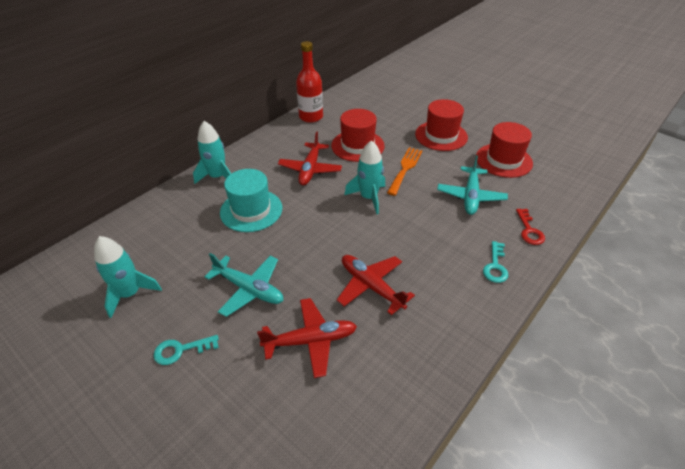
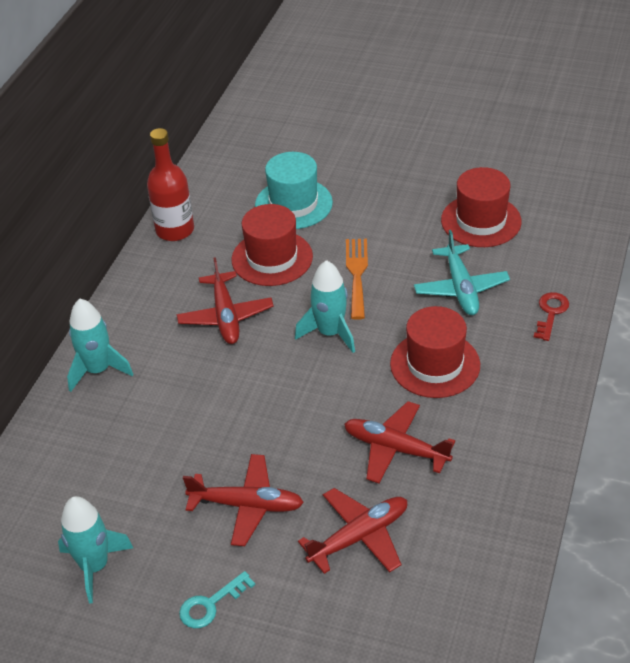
camera: 20 degrees left, 0 degrees up
turquoise plane [205,253,283,317] -> red plane [183,454,304,546]
turquoise hat [220,169,282,232] -> turquoise hat moved to [255,152,333,229]
red hat [415,99,468,151] -> red hat moved to [390,306,480,398]
turquoise key [483,241,508,283] -> none
red key [516,209,545,245] -> red key turned 135 degrees counterclockwise [534,292,569,341]

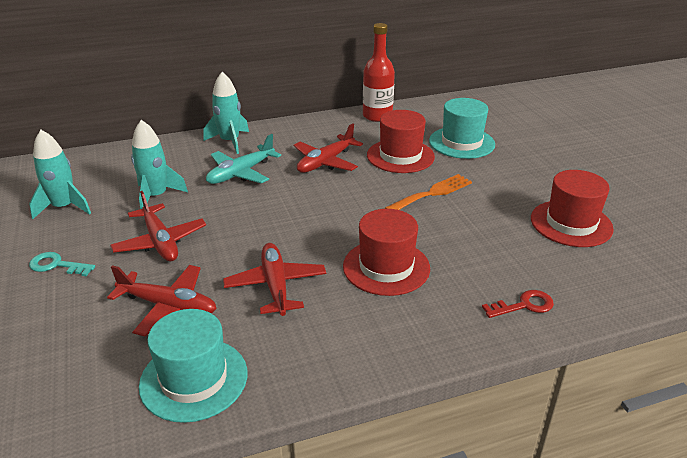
camera: 50 degrees right, 10 degrees down
turquoise rocket [295,260,355,353] -> turquoise rocket moved to [131,120,188,209]
turquoise plane [414,230,510,315] -> turquoise plane moved to [206,134,281,184]
none -> turquoise hat [139,309,247,423]

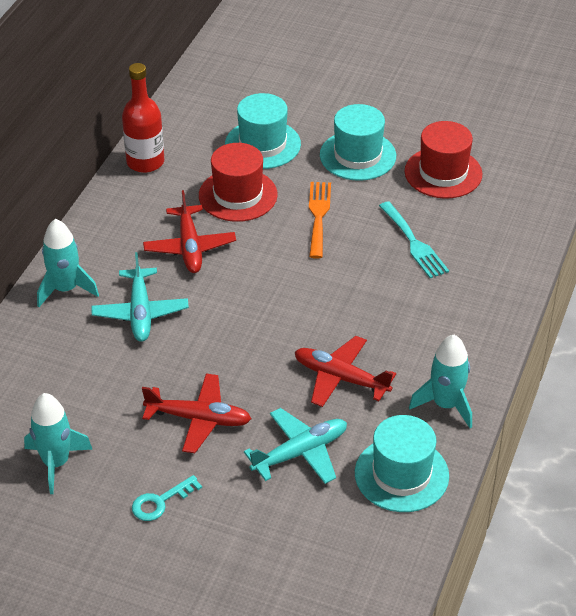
camera: 50 degrees left, 10 degrees up
red plane [107,265,217,337] -> turquoise plane [244,408,347,484]
turquoise rocket [131,120,188,209] -> turquoise rocket moved to [409,335,472,428]
red hat [343,209,430,296] -> none
red key [482,290,554,318] -> none
none -> turquoise hat [320,104,396,181]
none -> turquoise fork [379,201,449,278]

